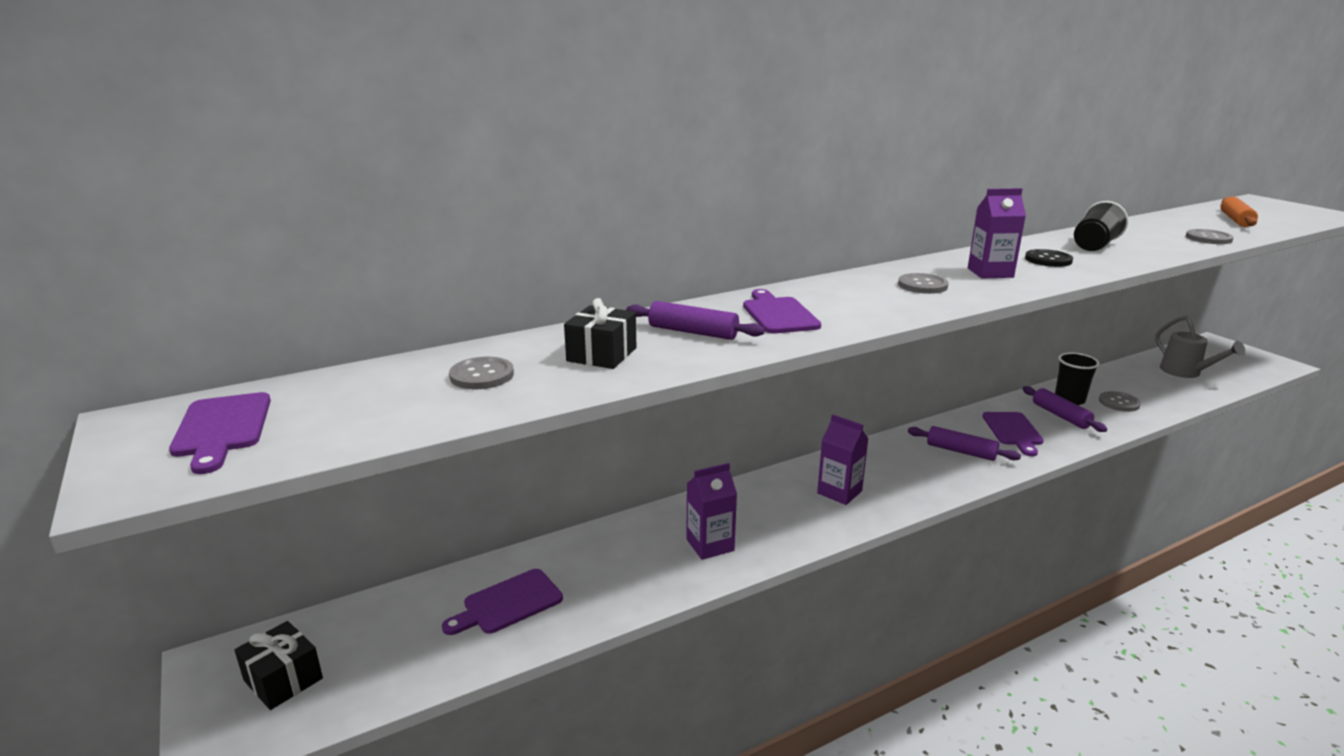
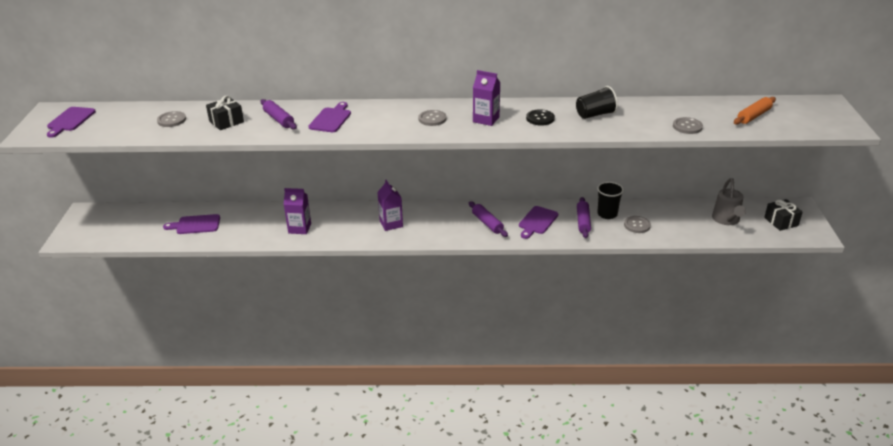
camera: 30 degrees right, 10 degrees up
black gift [234,621,323,710] -> black gift moved to [764,199,802,231]

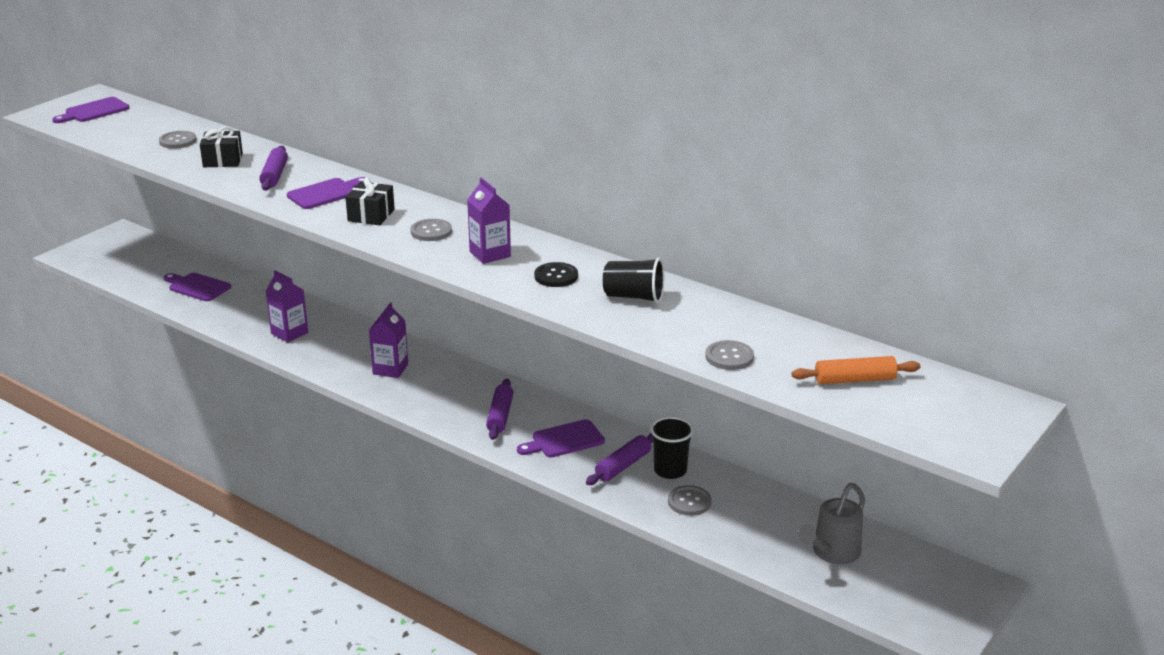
camera: 35 degrees right, 5 degrees down
black gift [764,199,802,231] -> black gift moved to [345,177,395,225]

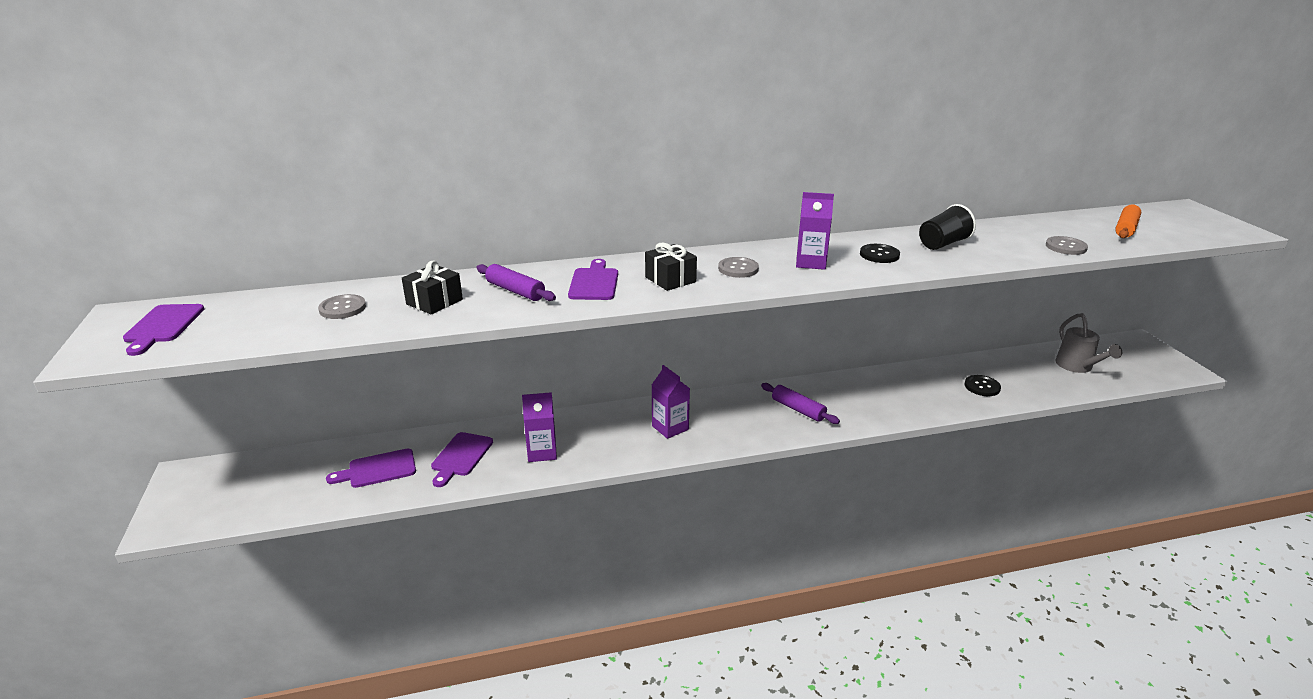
camera: 50 degrees left, 0 degrees up
purple cutting board [517,419,605,457] -> purple cutting board moved to [431,432,493,487]
purple rolling pin [586,433,653,485] -> none
black cup [650,417,694,479] -> none
grey button [668,485,712,516] -> black button [964,375,1001,396]

